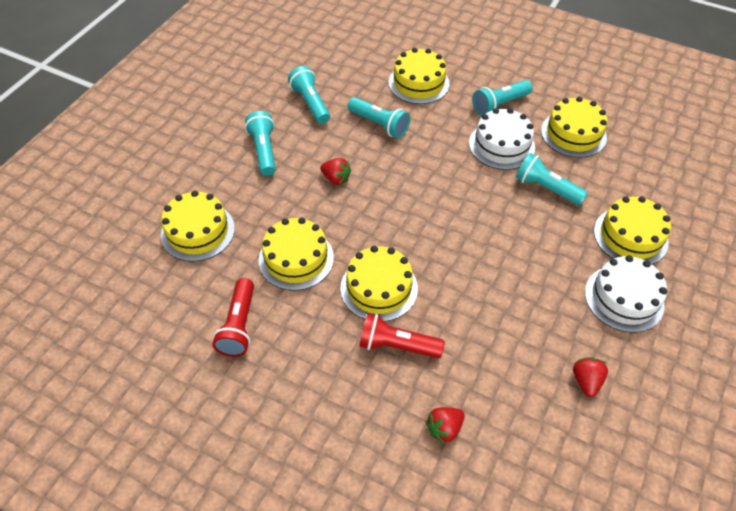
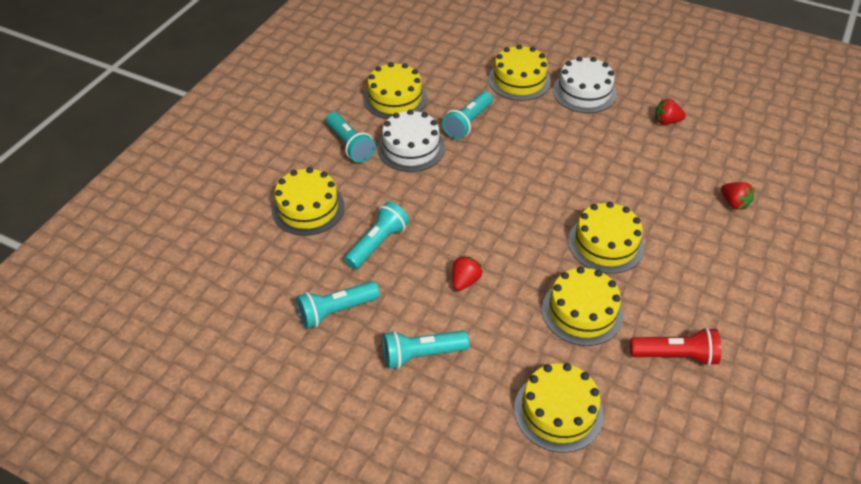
camera: 90 degrees left, 5 degrees down
red flashlight [359,313,445,358] -> none

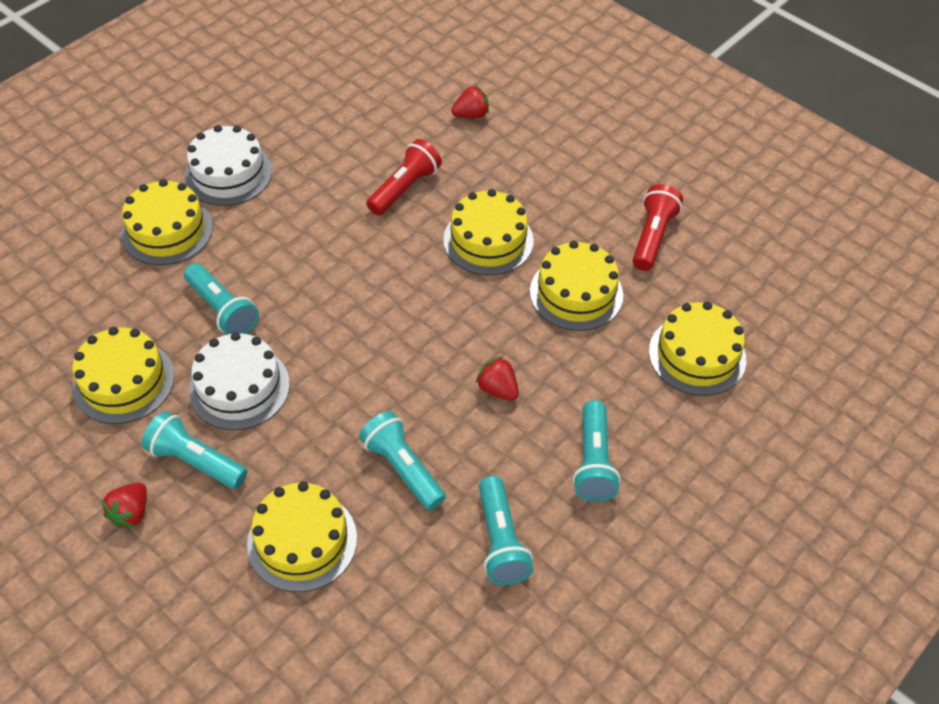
camera: 75 degrees left, 5 degrees up
turquoise flashlight [326,112,376,163] -> turquoise flashlight turned 135 degrees counterclockwise [142,411,247,489]
red strawberry [655,99,686,124] -> red strawberry moved to [101,483,147,528]
none -> red flashlight [366,139,442,215]

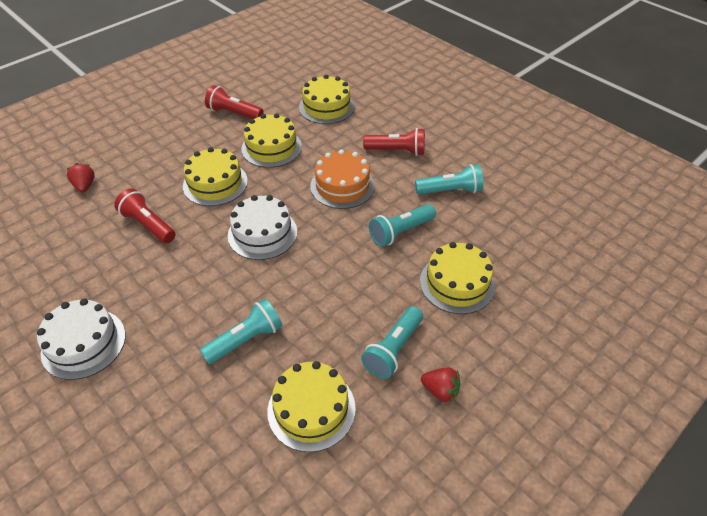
camera: 85 degrees left, 5 degrees down
yellow cake [121,179,213,265] -> none
white cake [189,332,290,430] -> white cake moved to [228,195,297,260]
red strawberry [476,356,519,401] -> orange cake [310,149,375,209]
turquoise flashlight [573,400,621,502] -> red flashlight [363,128,425,156]

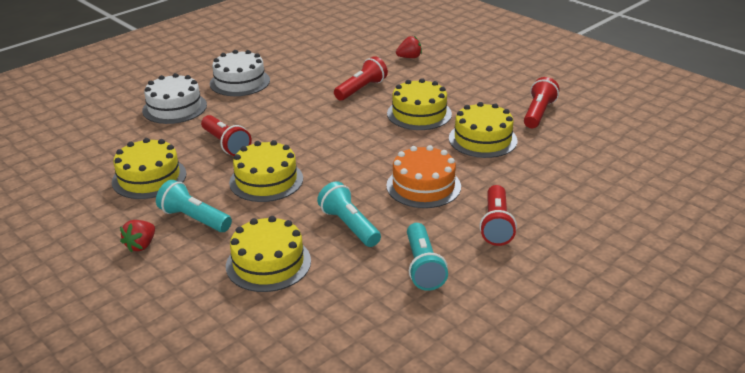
camera: 90 degrees right, 15 degrees down
turquoise flashlight [200,299,283,364] -> red flashlight [201,115,252,156]
white cake [228,195,297,260] -> white cake moved to [142,73,207,124]
yellow cake [299,75,355,124] -> yellow cake moved to [229,140,303,202]

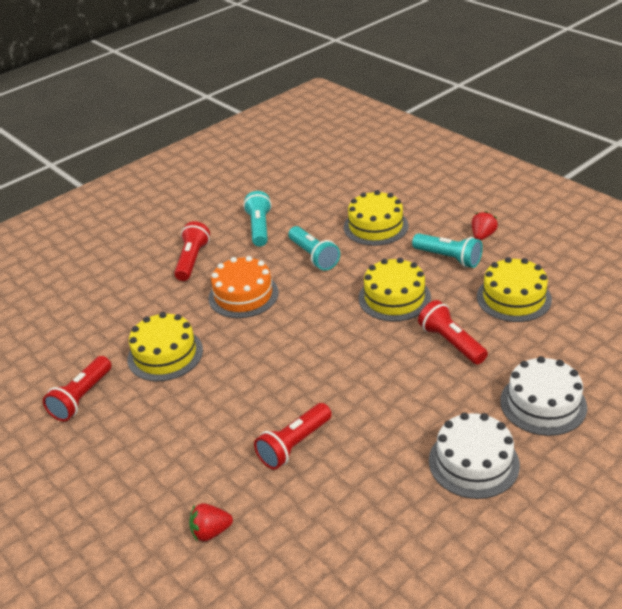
camera: 175 degrees left, 5 degrees up
yellow cake [387,78,452,130] -> none

